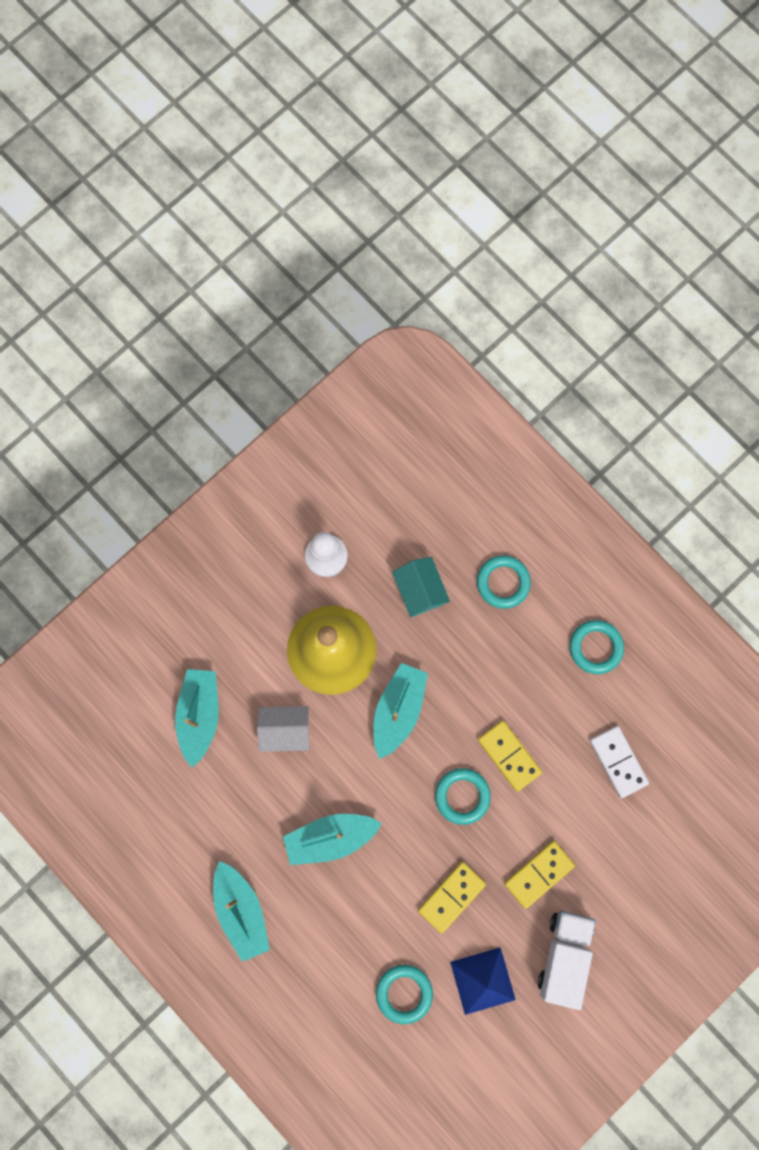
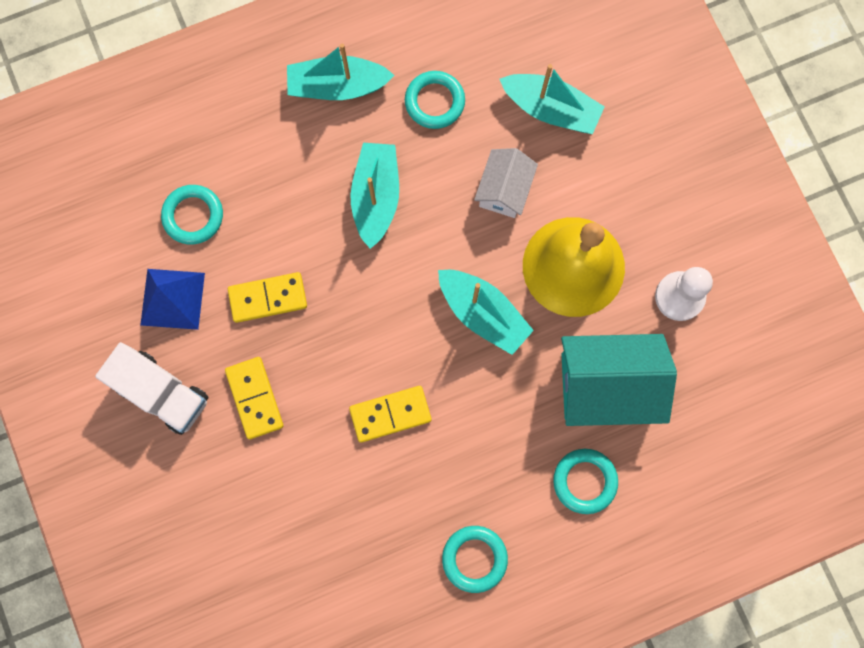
camera: 110 degrees right, 0 degrees up
turquoise house [392,557,450,617] -> turquoise house [561,334,677,426], size x1.73
yellow domino [418,862,486,934] -> yellow domino turned 75 degrees counterclockwise [228,272,307,323]
turquoise ring [435,768,491,825] -> turquoise ring moved to [405,71,465,129]
white domino [590,726,649,798] -> none

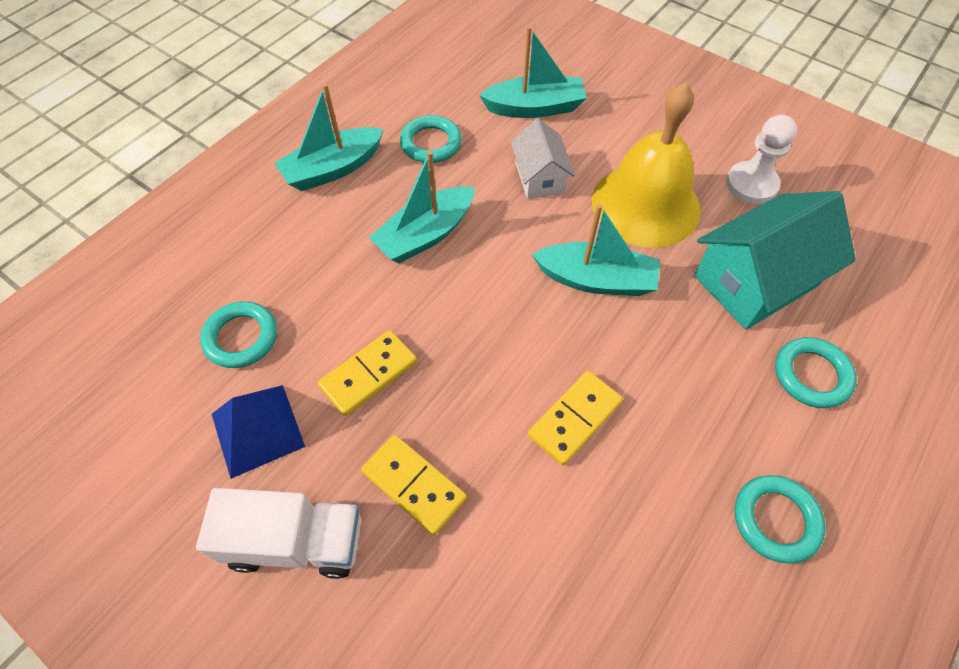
camera: 30 degrees left, 20 degrees down
turquoise boat [351,143,399,249] -> turquoise boat turned 105 degrees counterclockwise [369,151,475,263]

